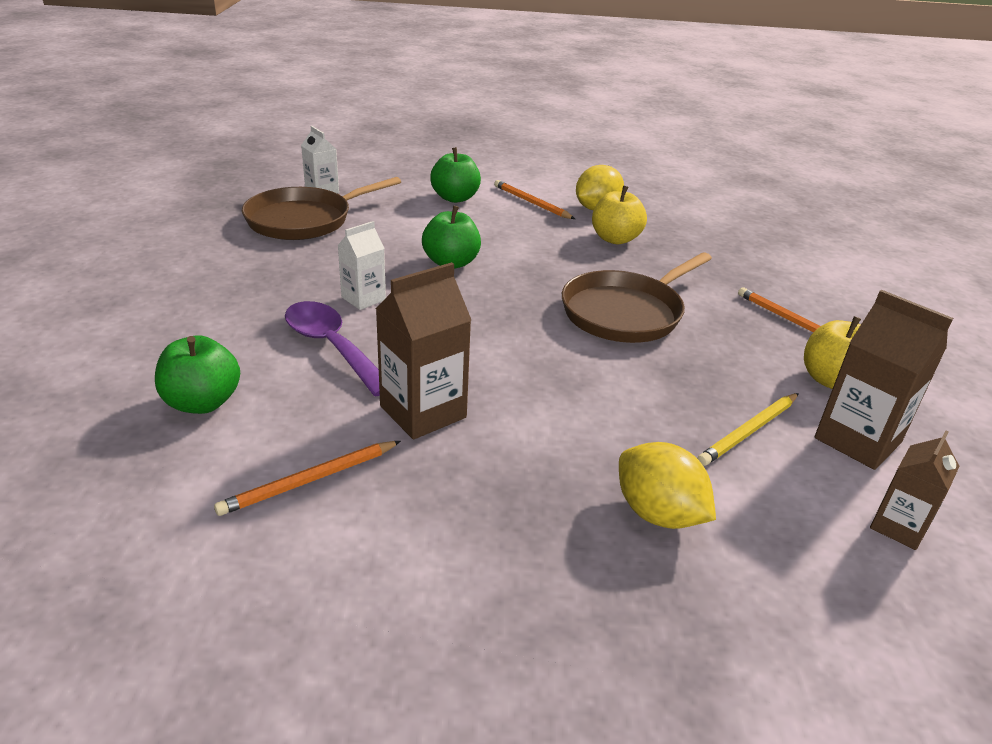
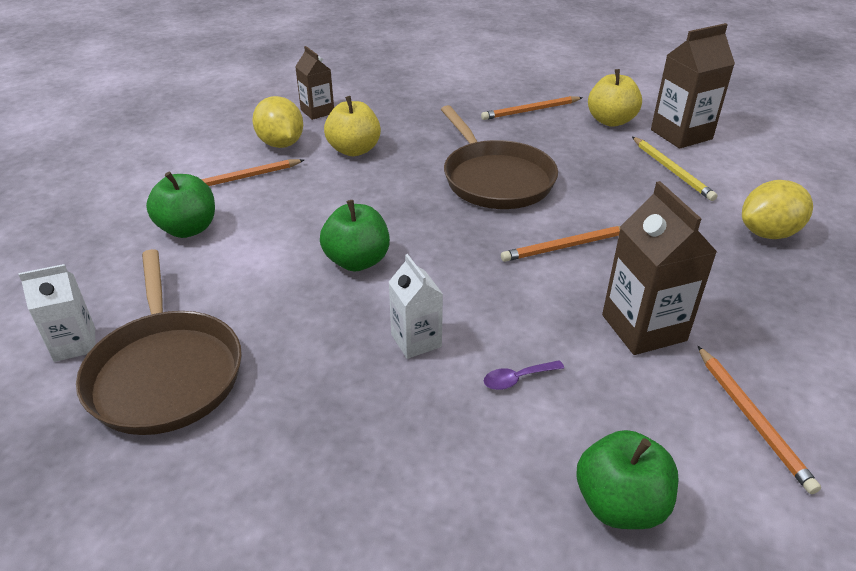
camera: 70 degrees left, 5 degrees up
purple spoon [285,301,380,397] -> purple spoon [484,360,564,390], size x0.43
brown carton [870,430,959,550] -> brown carton moved to [295,46,334,120]
none -> orange pencil [501,226,620,262]

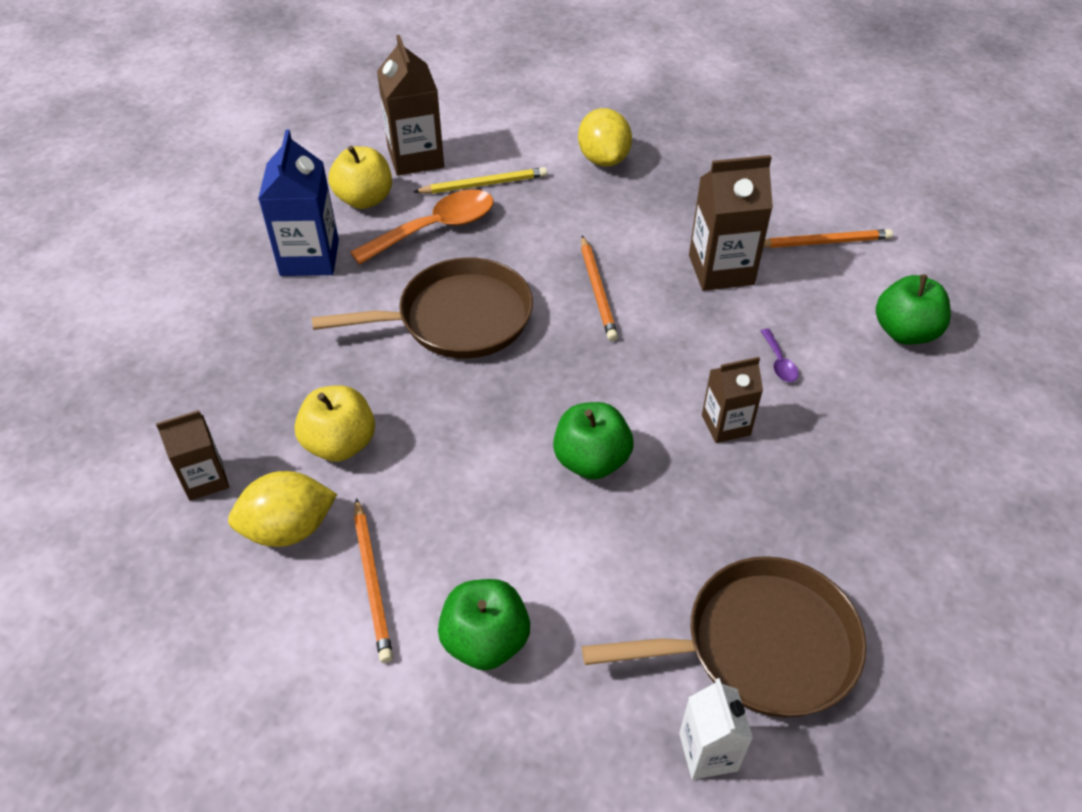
camera: 80 degrees left, 10 degrees up
white carton [389,254,443,359] -> brown carton [702,357,763,443]
orange pencil [481,96,583,120] -> blue carton [258,129,339,276]
none -> orange spoon [350,189,494,265]

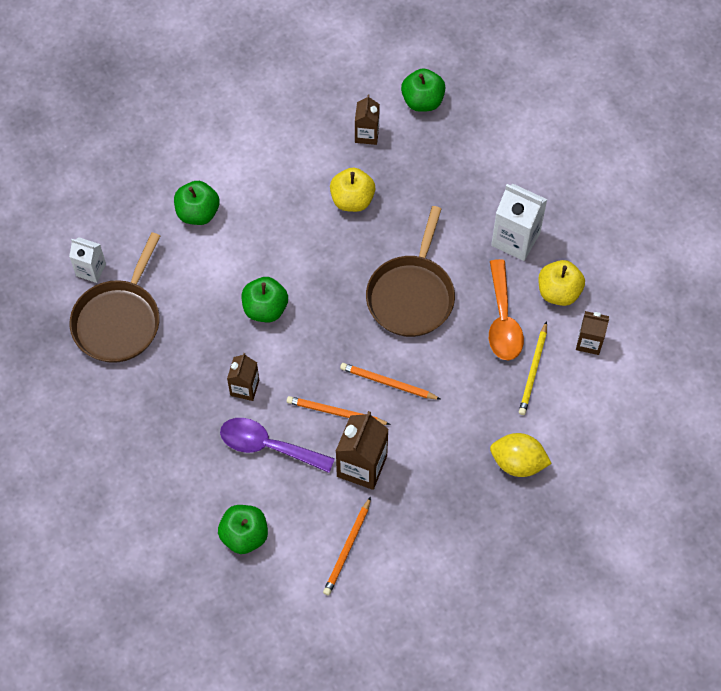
camera: 120 degrees right, 15 degrees up
yellow lemon [228,471,337,547] -> none
blue carton [258,129,339,276] -> white carton [491,184,548,261]
orange pencil [354,498,393,663] -> orange pencil moved to [287,396,391,425]
brown carton [377,35,444,176] -> brown carton [576,311,609,355], size x0.62
purple spoon [761,329,799,382] -> purple spoon [220,418,335,473], size x2.30
none -> green apple [401,68,446,112]

